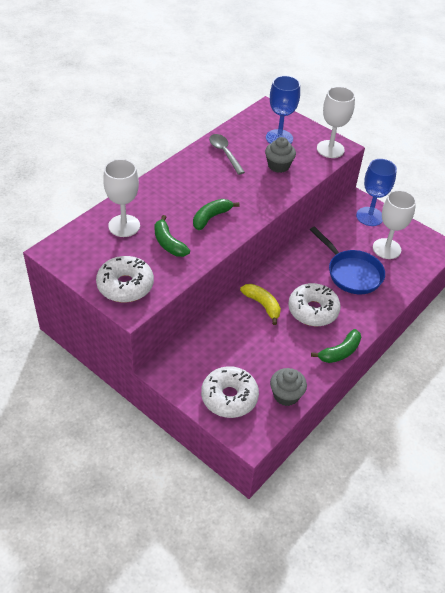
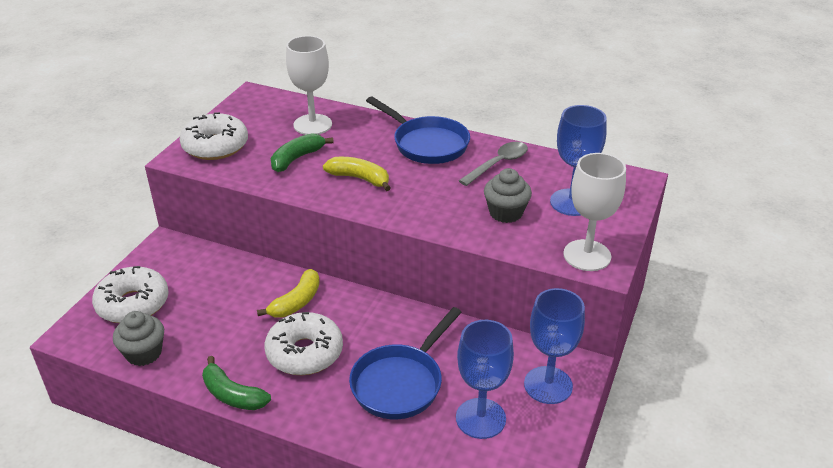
camera: 75 degrees right, 10 degrees down
green banana [193,199,240,230] -> yellow banana [323,157,391,191]
white goblet [373,190,416,259] -> blue goblet [456,320,514,439]
none -> blue pan [366,96,470,164]

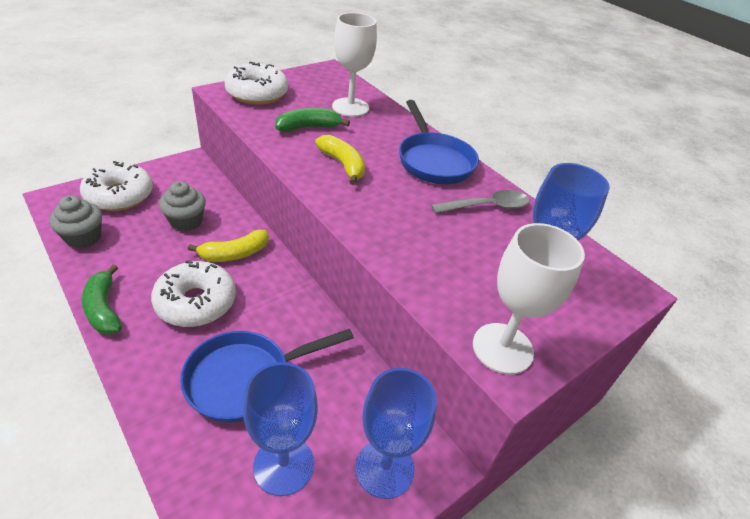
camera: 25 degrees right, 5 degrees up
grey cupcake [484,168,532,223] -> grey cupcake moved to [159,181,206,231]

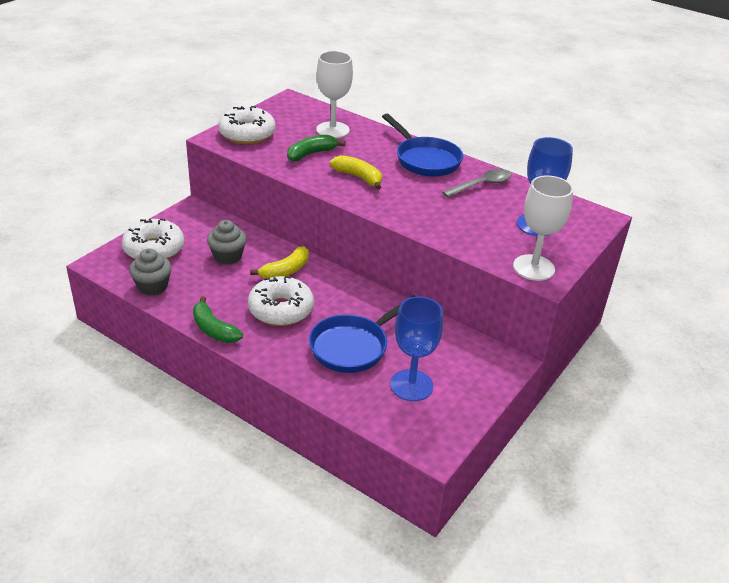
camera: 15 degrees left, 5 degrees down
blue goblet [355,368,437,499] -> none

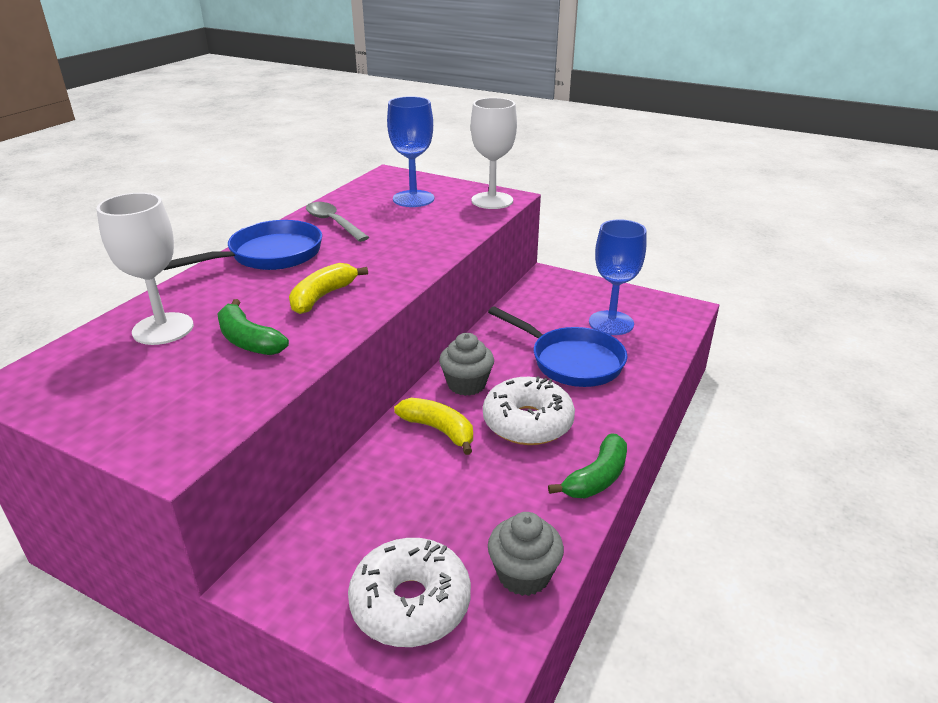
camera: 95 degrees left, 5 degrees down
grey cupcake [207,220,247,265] -> grey cupcake moved to [439,333,494,396]
white donut [218,106,276,144] -> none

